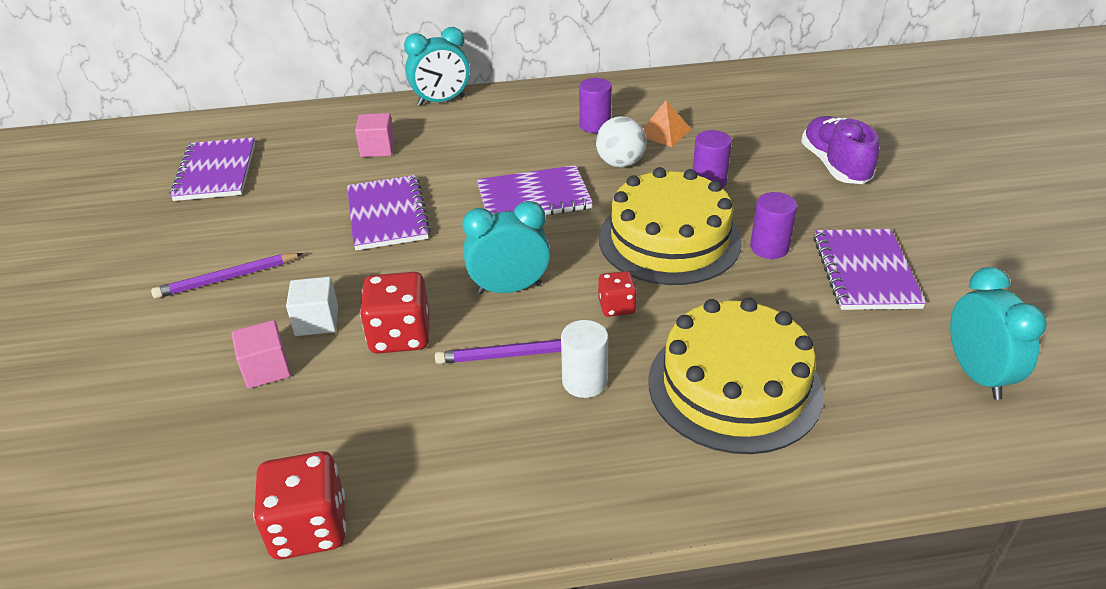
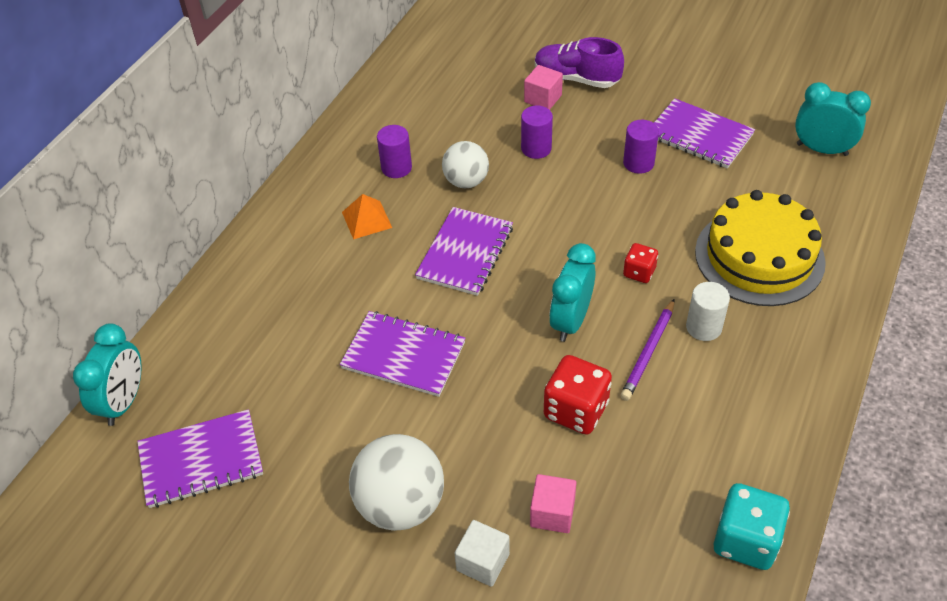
camera: 55 degrees left, 10 degrees up
purple pencil [151,253,303,299] -> white ball [349,434,444,531]
purple notebook [170,138,255,201] -> purple notebook turned 45 degrees counterclockwise [137,409,263,508]
red dice [253,451,346,559] -> turquoise dice [714,483,790,570]
white cube [286,277,338,336] -> white cube moved to [454,520,510,587]
pink cube [355,113,395,157] -> pink cube moved to [524,65,563,110]
turquoise clock [404,27,470,106] -> turquoise clock moved to [73,323,142,426]
yellow cake [599,167,742,285] -> none
orange pyramid [643,100,691,147] -> orange pyramid moved to [342,194,392,239]

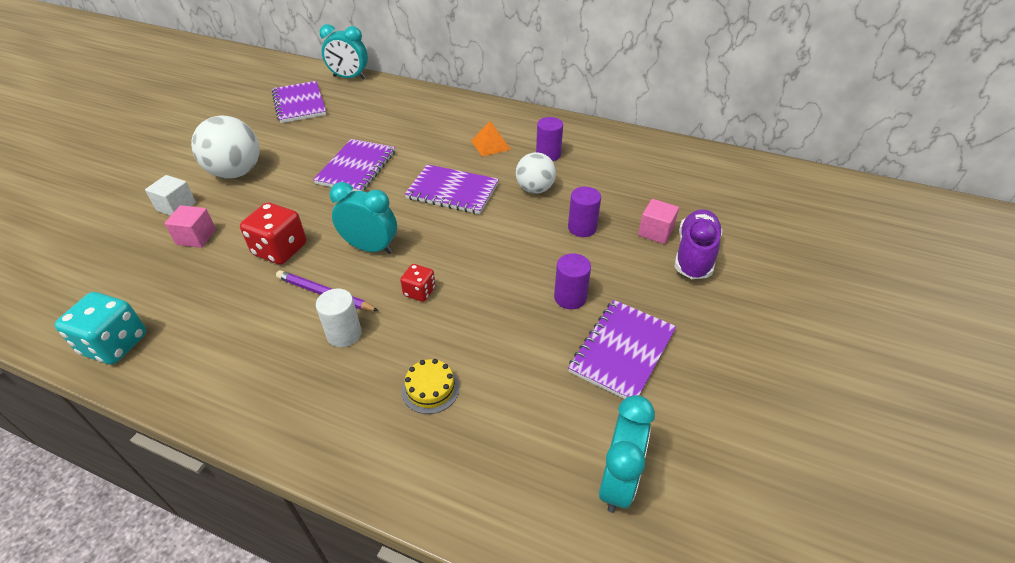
camera: 85 degrees right, 5 degrees down
yellow cake [695,190,826,306] -> yellow cake [402,359,460,414], size x0.41

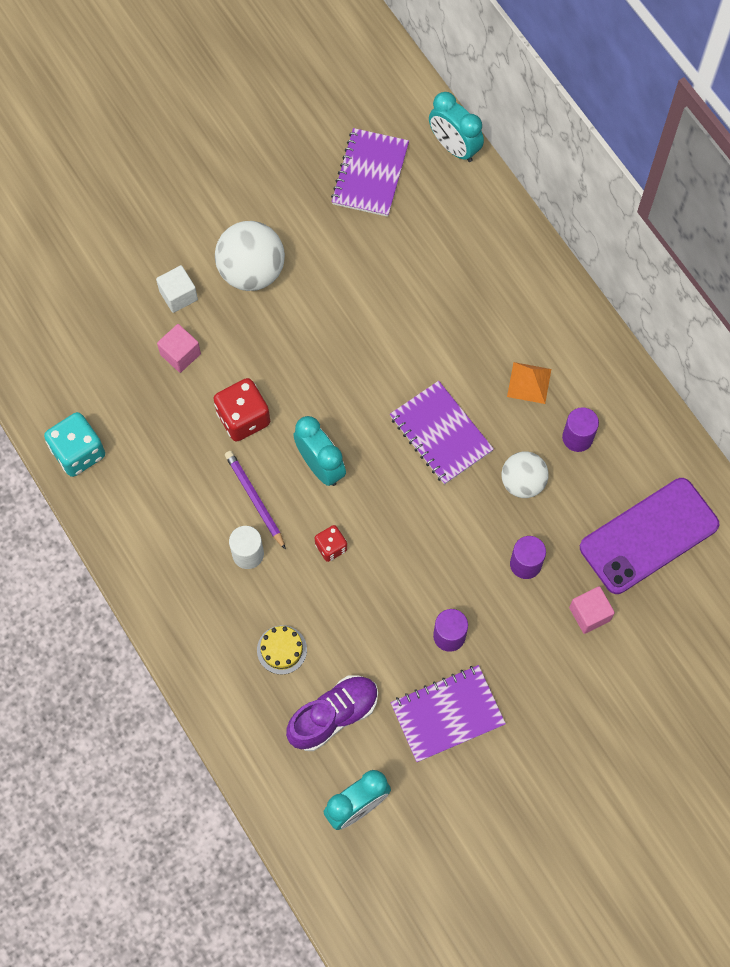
camera: 35 degrees right, 25 degrees up
purple notebook [313,139,395,191] -> none
purple shoe [675,209,722,279] -> purple shoe moved to [286,675,378,751]
none -> purple phone [580,478,719,594]

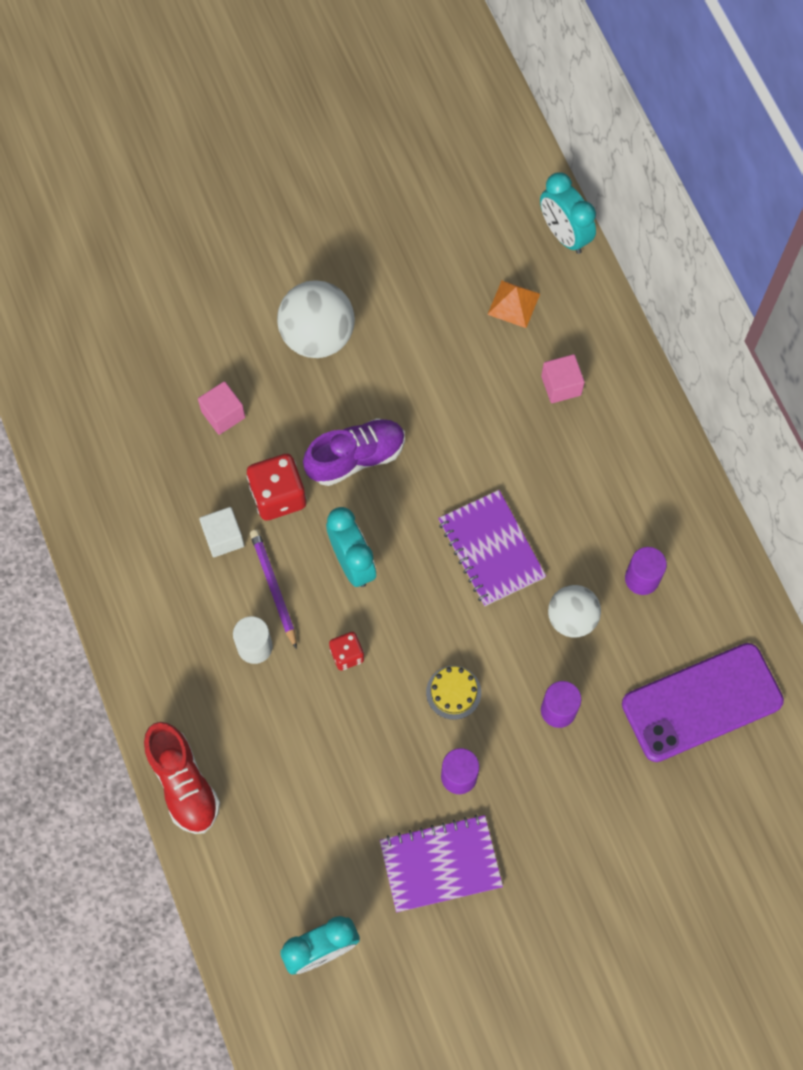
camera: 10 degrees right, 0 degrees up
turquoise dice [44,412,105,477] -> none
white cube [156,265,198,313] -> white cube moved to [199,507,245,557]
yellow cake [257,625,307,675] -> yellow cake moved to [426,666,481,720]
purple shoe [286,675,378,751] -> purple shoe moved to [303,418,405,486]
purple notebook [331,128,409,217] -> none
orange pyramid [507,362,551,404] -> orange pyramid moved to [487,281,540,328]
pink cube [569,586,615,634] -> pink cube moved to [541,354,585,403]
none -> red shoe [144,722,220,834]

